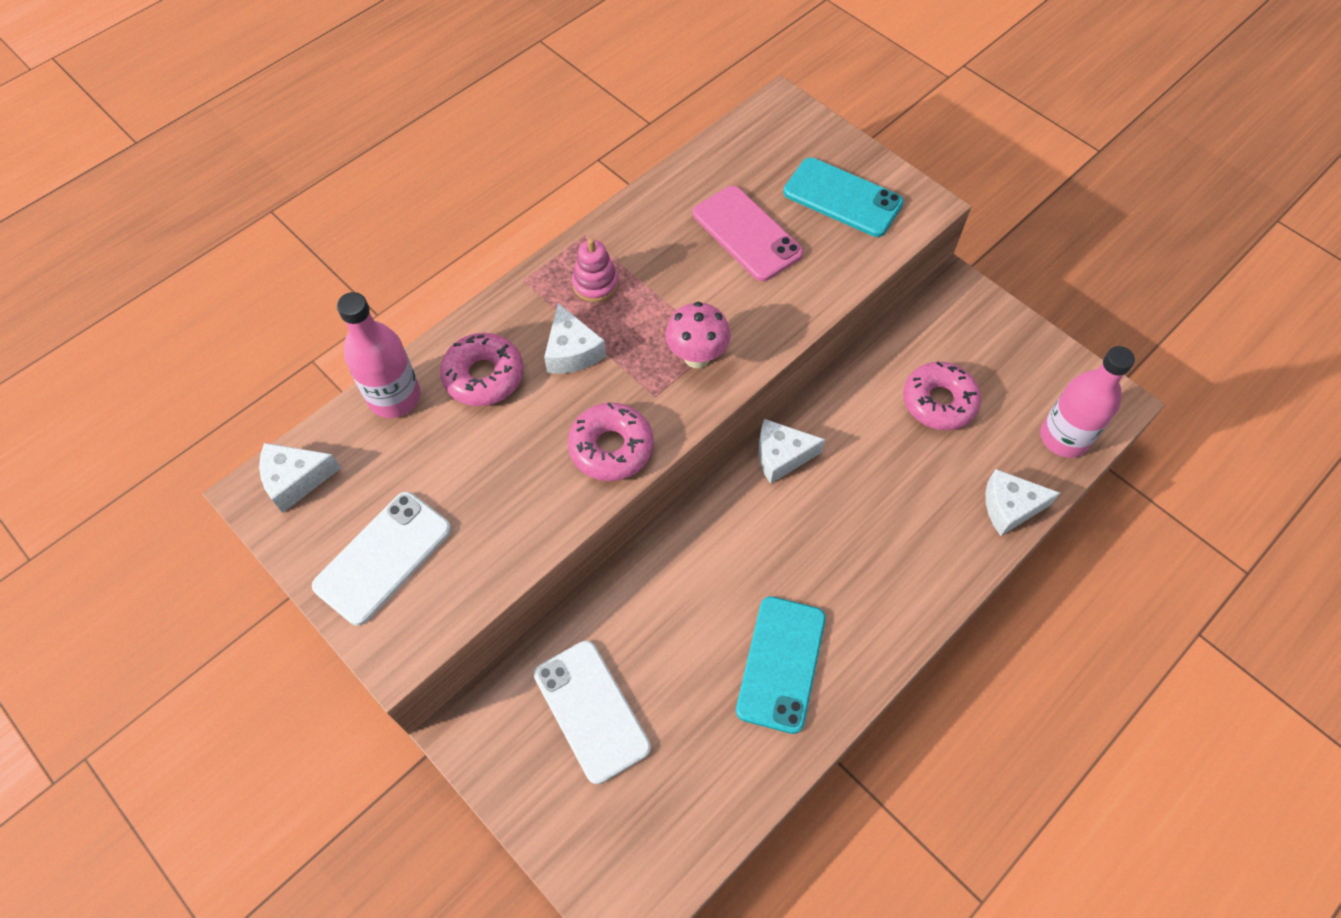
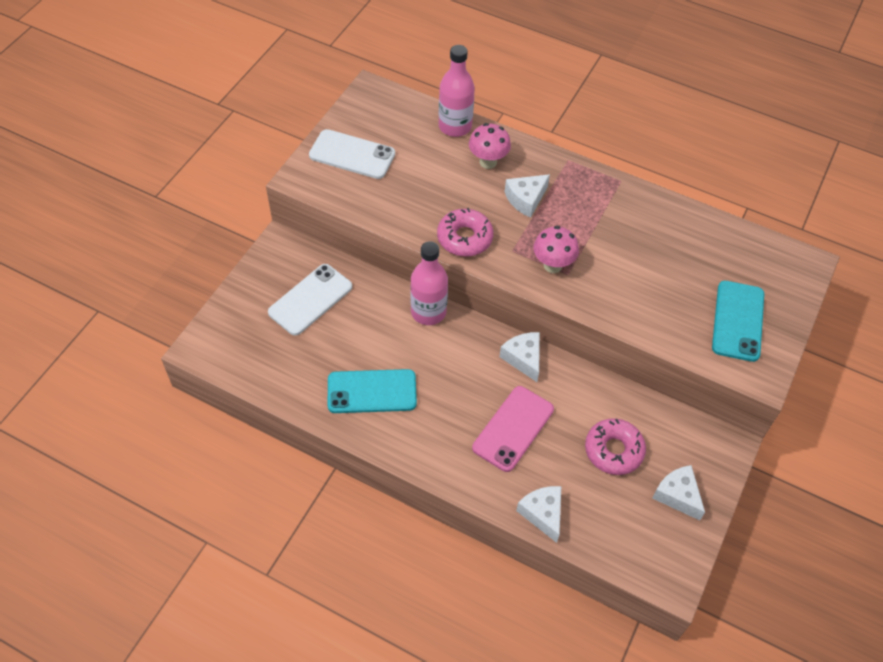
camera: 70 degrees right, 5 degrees down
white cheese [259,443,341,513] -> white cheese moved to [652,465,705,520]
pink donut [440,333,523,406] -> pink mushroom [469,123,511,169]
pink stacking toy [572,238,619,302] -> none
pink phone [693,186,803,281] -> pink phone moved to [472,386,554,472]
pink bottle [1040,346,1135,458] -> pink bottle moved to [410,241,448,325]

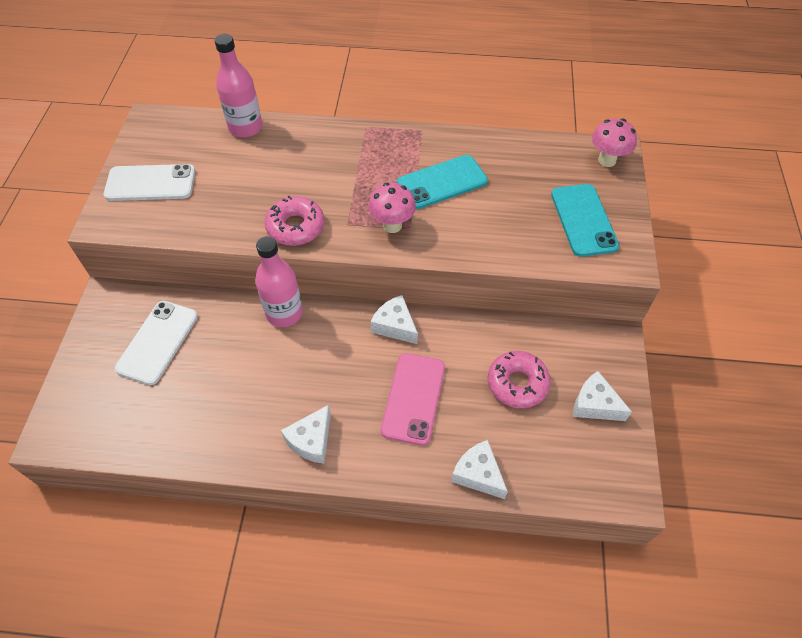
camera: 20 degrees left, 0 degrees up
turquoise phone [328,369,417,413] -> turquoise phone moved to [397,155,488,209]
pink mushroom [469,123,511,169] -> pink mushroom moved to [592,119,637,167]
white cheese [505,174,550,218] -> white cheese moved to [281,405,331,464]

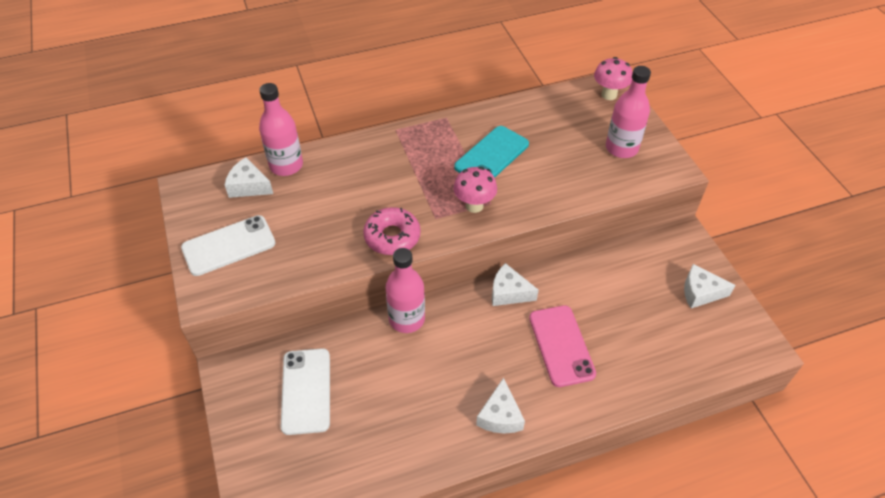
camera: 25 degrees left, 5 degrees down
white cheese [451,440,508,499] -> white cheese moved to [225,157,273,198]
pink donut [488,351,551,408] -> none
turquoise phone [551,184,619,257] -> pink bottle [606,66,651,158]

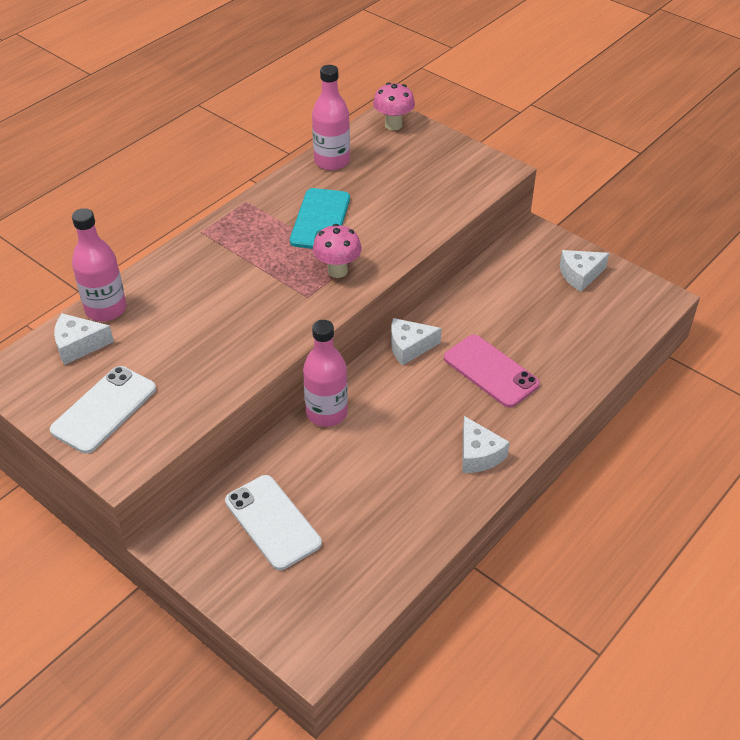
camera: 30 degrees left, 5 degrees down
pink donut [363,207,420,255] -> none
pink bottle [606,66,651,158] -> pink bottle moved to [312,65,350,170]

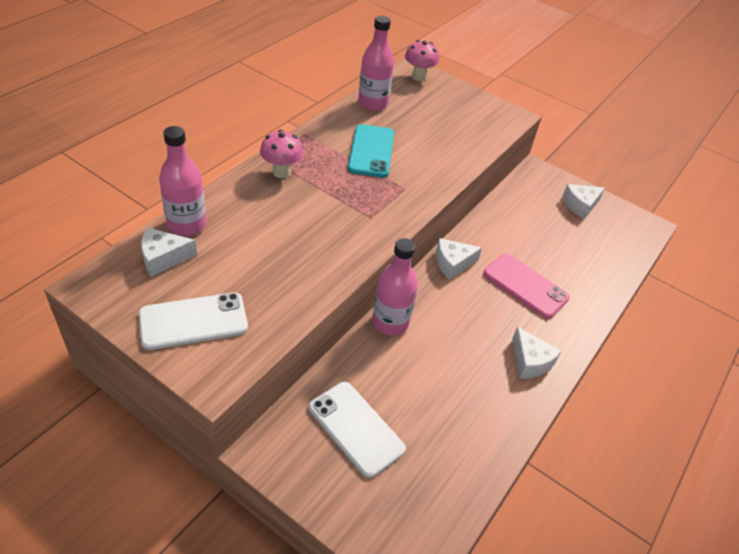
camera: 10 degrees left, 0 degrees up
white phone [50,366,156,454] -> white phone turned 45 degrees clockwise [139,292,248,350]
pink mushroom [313,224,362,278] -> pink mushroom moved to [260,130,303,178]

